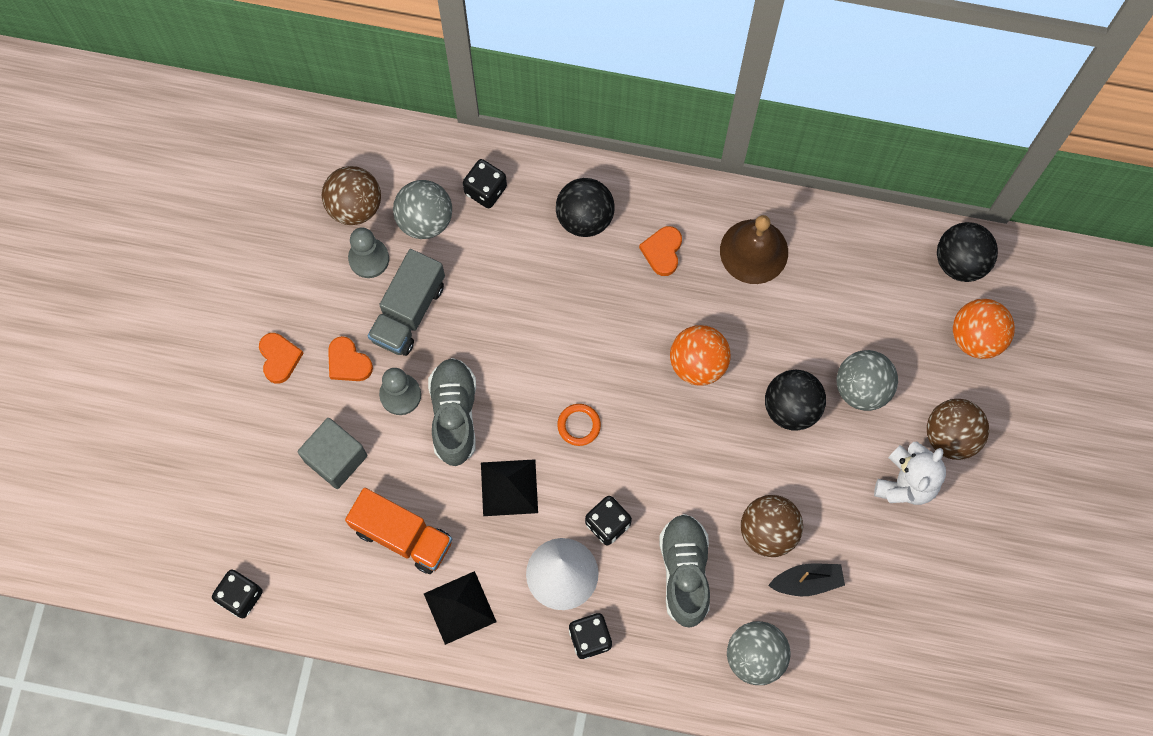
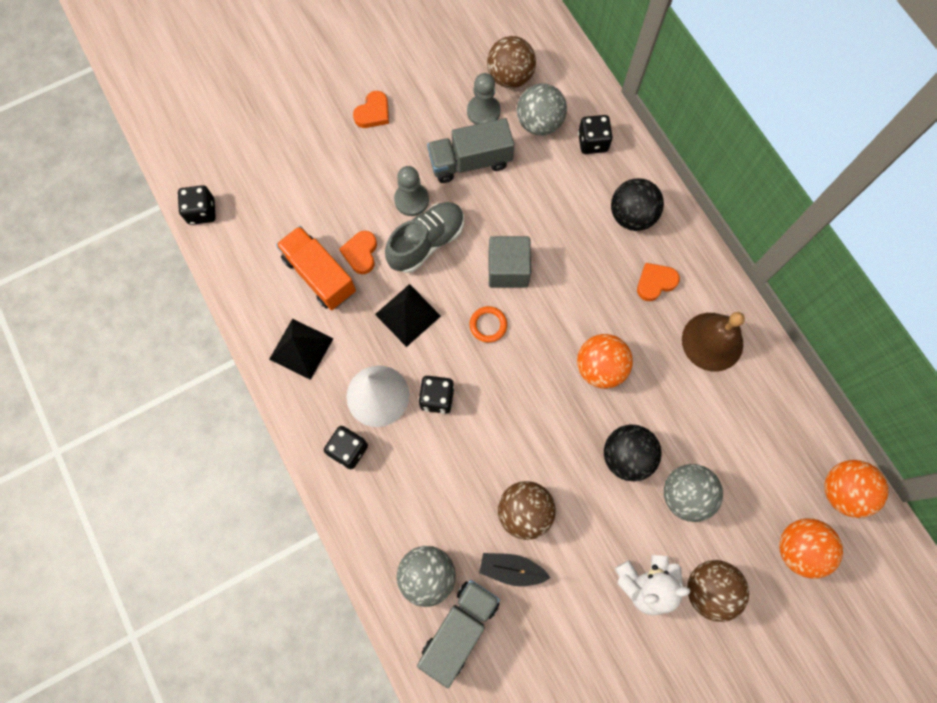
camera: 50 degrees right, 0 degrees up
grey cube [297,418,367,489] -> grey cube moved to [488,236,531,288]
orange heart [328,336,373,381] -> orange heart moved to [339,231,377,274]
orange truck [345,488,452,574] -> orange truck turned 150 degrees clockwise [276,226,356,310]
grey shoe [659,514,710,628] -> none
black boat [768,564,845,596] -> black boat turned 150 degrees clockwise [479,553,550,586]
black ball [937,222,998,282] -> orange ball [824,460,888,518]
none -> grey truck [417,580,500,688]

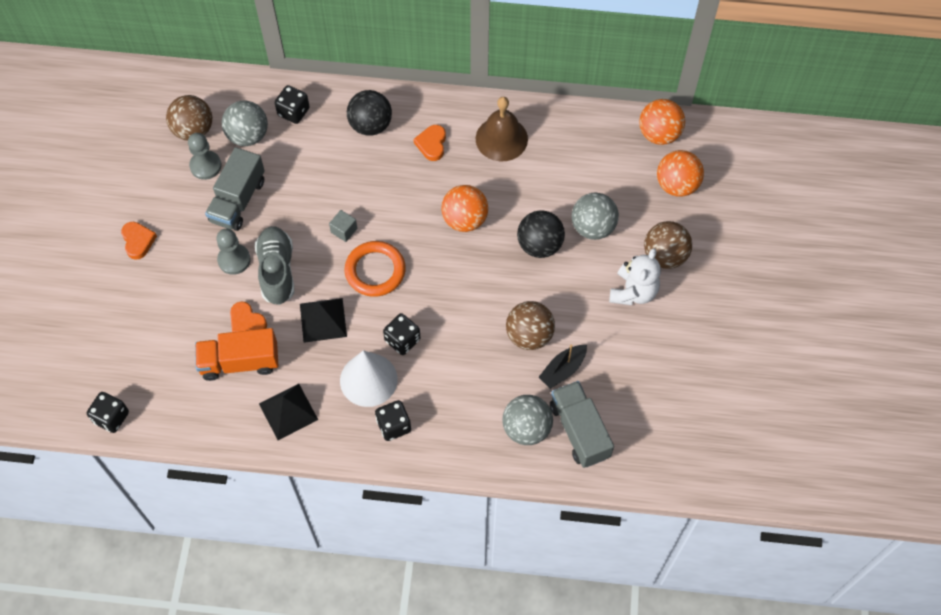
camera: 55 degrees left, 10 degrees down
orange ring [470,306,507,342] -> orange ring [345,241,406,297], size x1.79
grey cube [488,236,531,288] -> grey cube [329,210,357,242], size x0.55

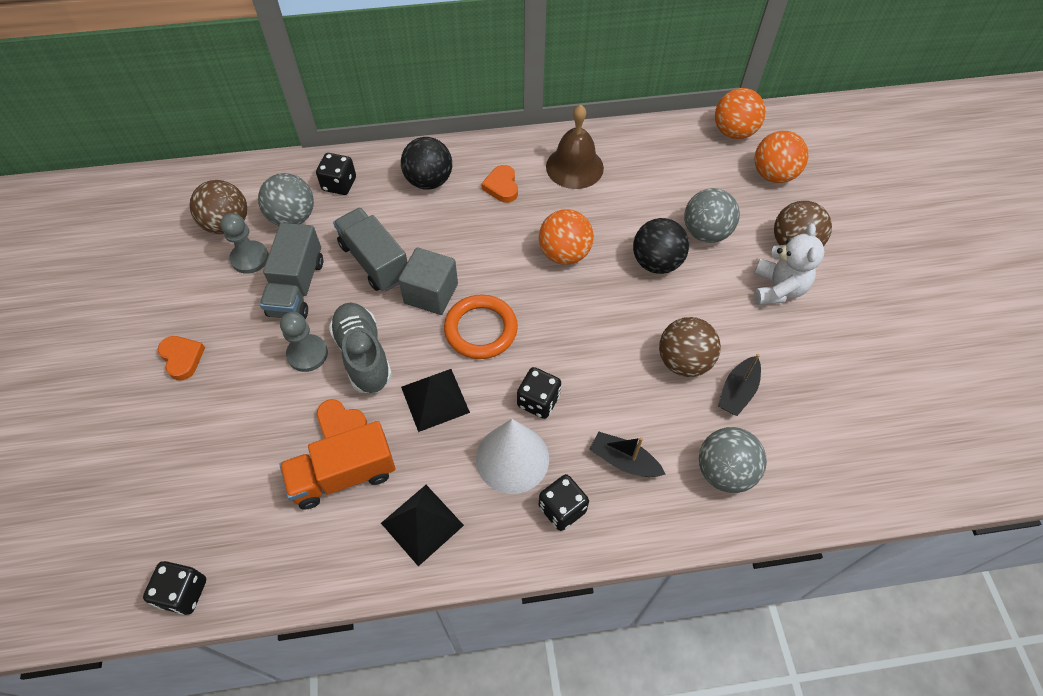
camera: 15 degrees left, 5 degrees down
grey cube [329,210,357,242] -> grey cube [398,247,458,315], size x1.81
grey truck [550,381,614,468] -> grey truck moved to [333,207,407,291]
none -> black boat [590,431,666,477]

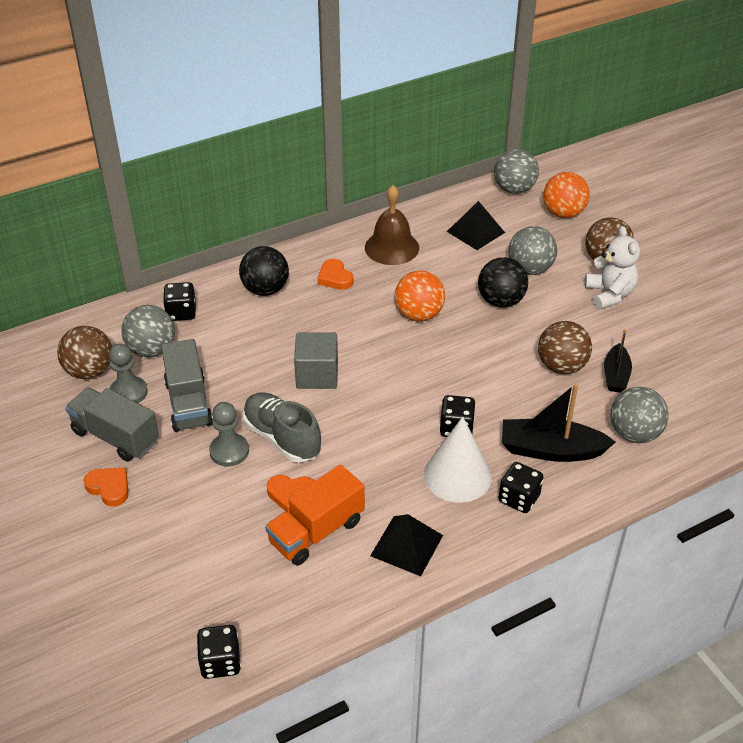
camera: 20 degrees left, 15 degrees down
grey truck [333,207,407,291] -> grey truck moved to [65,388,159,462]
black pyramid [401,369,470,432] -> black pyramid moved to [447,201,505,250]
orange ring [444,295,518,359] -> none
black boat [590,431,666,477] -> black boat [502,383,615,462], size x1.60
orange ball [715,88,766,139] -> grey ball [494,149,539,194]

